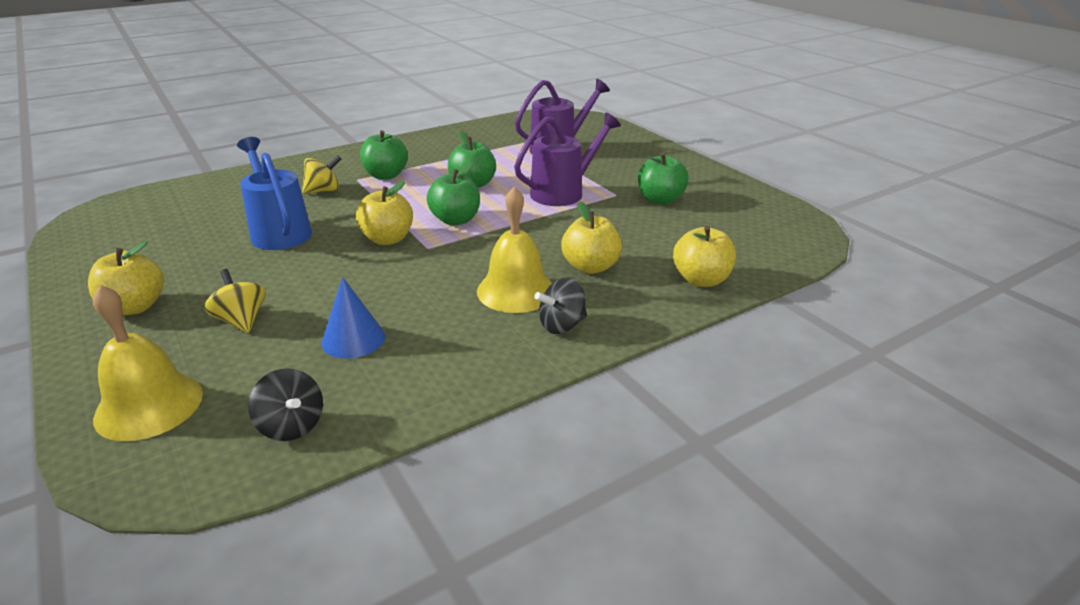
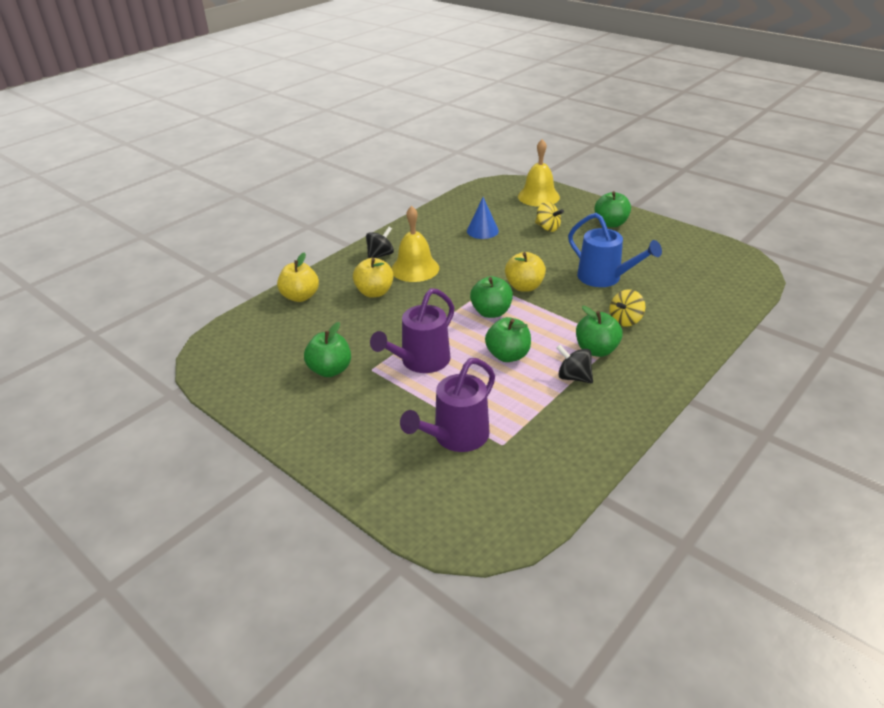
camera: 165 degrees right, 5 degrees up
yellow apple [88,241,164,315] -> green apple [594,191,631,227]
black spinning top [248,368,323,441] -> black spinning top moved to [556,345,593,383]

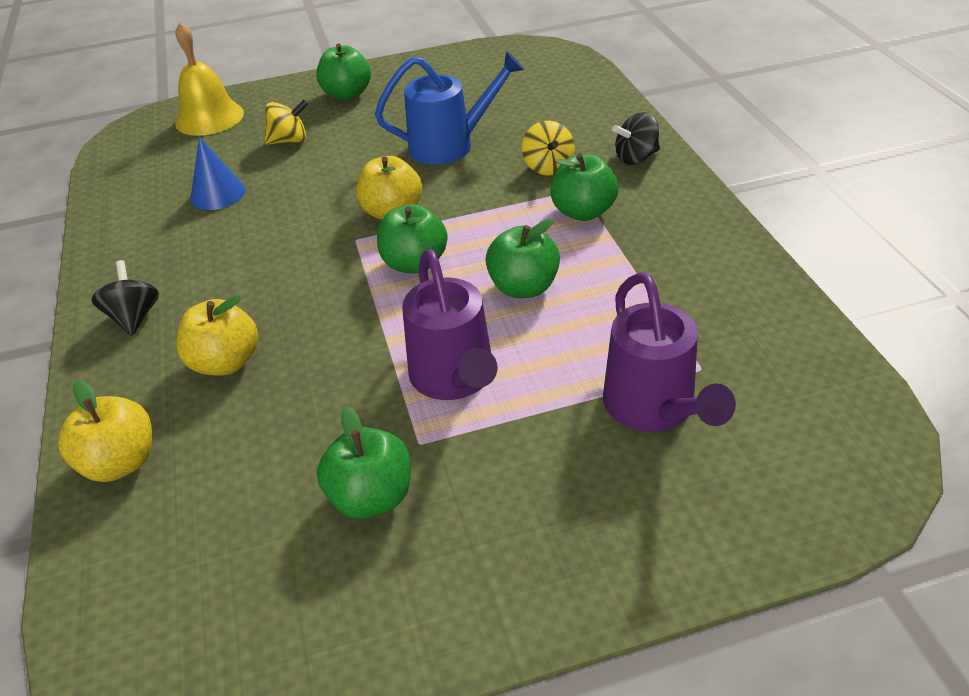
camera: 55 degrees left, 5 degrees up
yellow bell [392,206,439,282] -> none
black spinning top [556,345,593,383] -> black spinning top moved to [612,112,660,165]

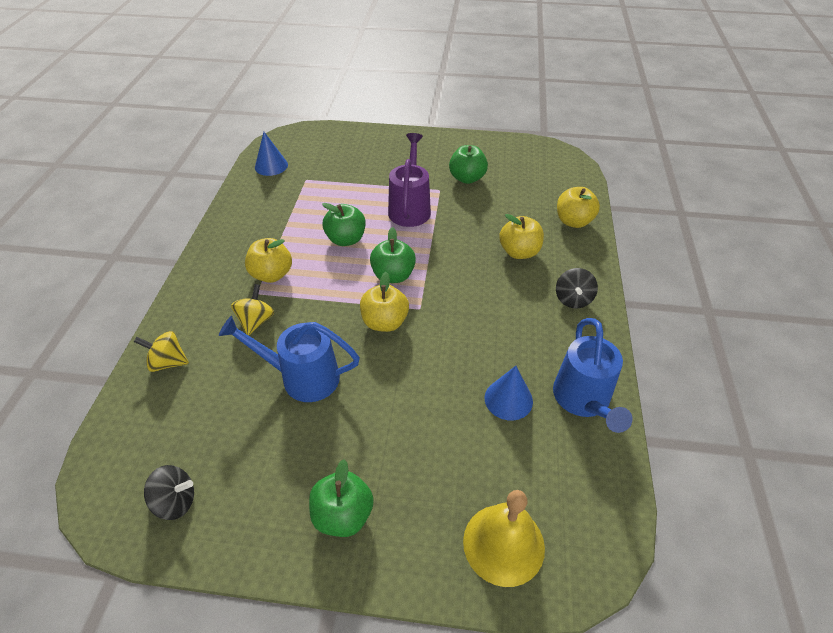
camera: 160 degrees left, 5 degrees up
yellow spinning top [265,99,308,145] -> yellow spinning top moved to [134,331,189,372]
green apple [550,154,618,221] -> yellow apple [245,238,292,283]
purple watering can [603,272,736,432] -> none
black spinning top [612,112,660,165] -> black spinning top moved to [144,465,194,520]
none -> blue cone [255,132,288,176]
none -> blue watering can [553,318,633,433]

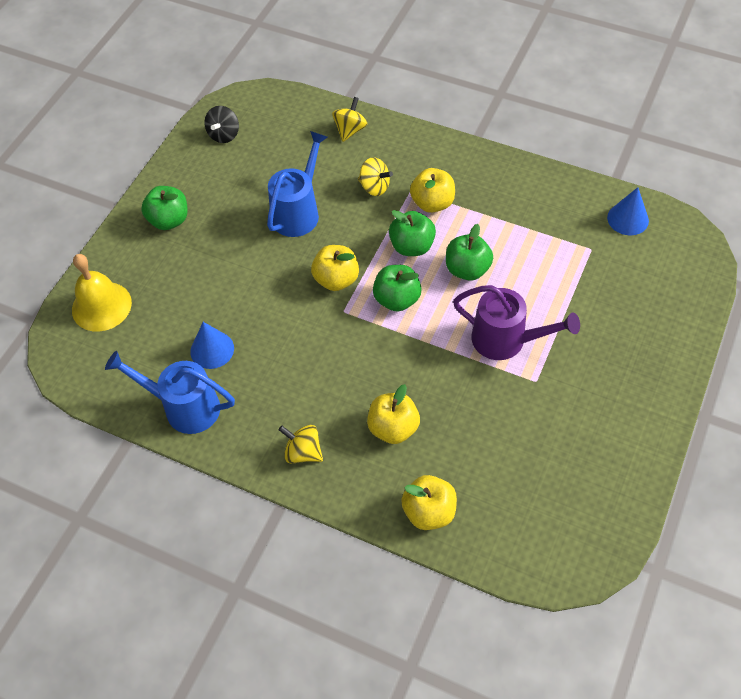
camera: 110 degrees right, 10 degrees up
green apple [449,145,488,184] -> green apple moved to [389,210,436,256]
black spinning top [556,268,598,308] -> yellow spinning top [278,425,323,463]

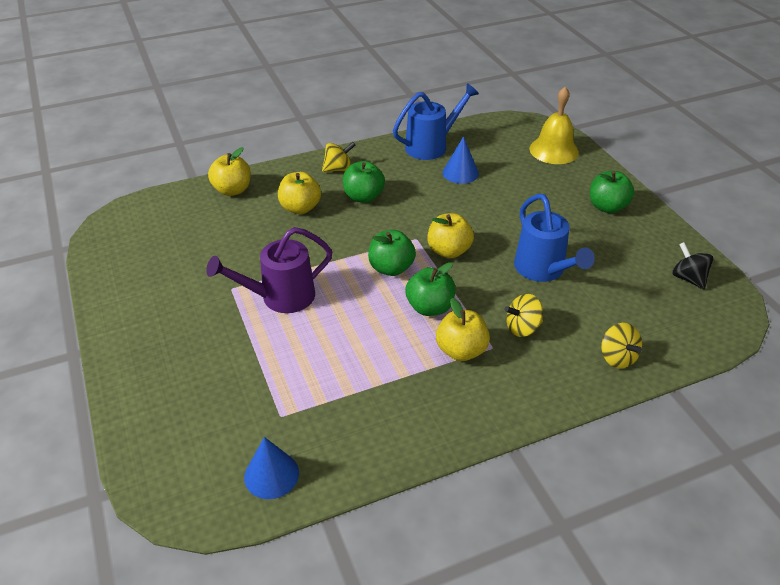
camera: 130 degrees right, 15 degrees down
green apple [446,224,493,281] -> green apple moved to [343,161,385,203]

